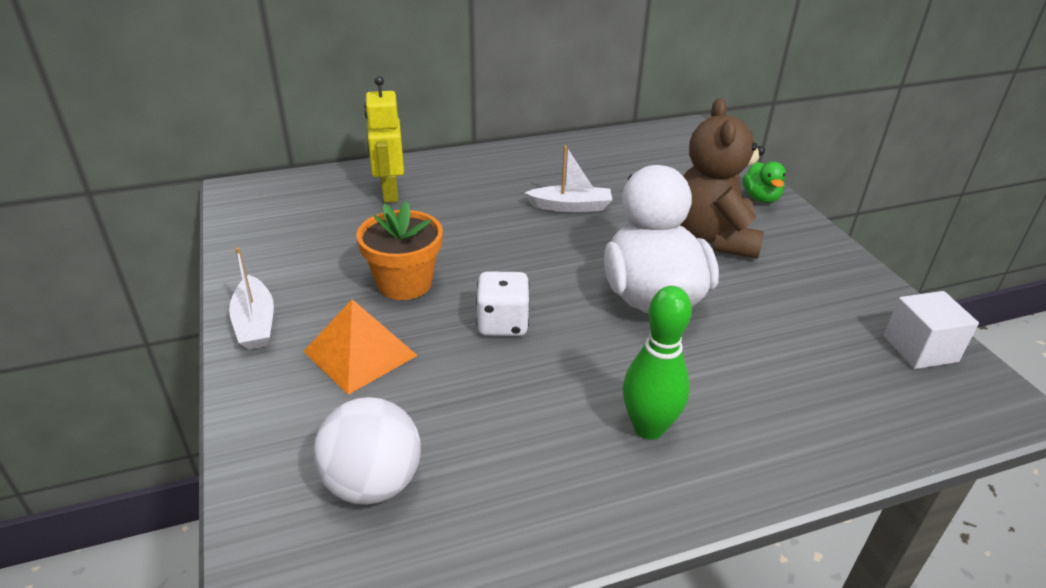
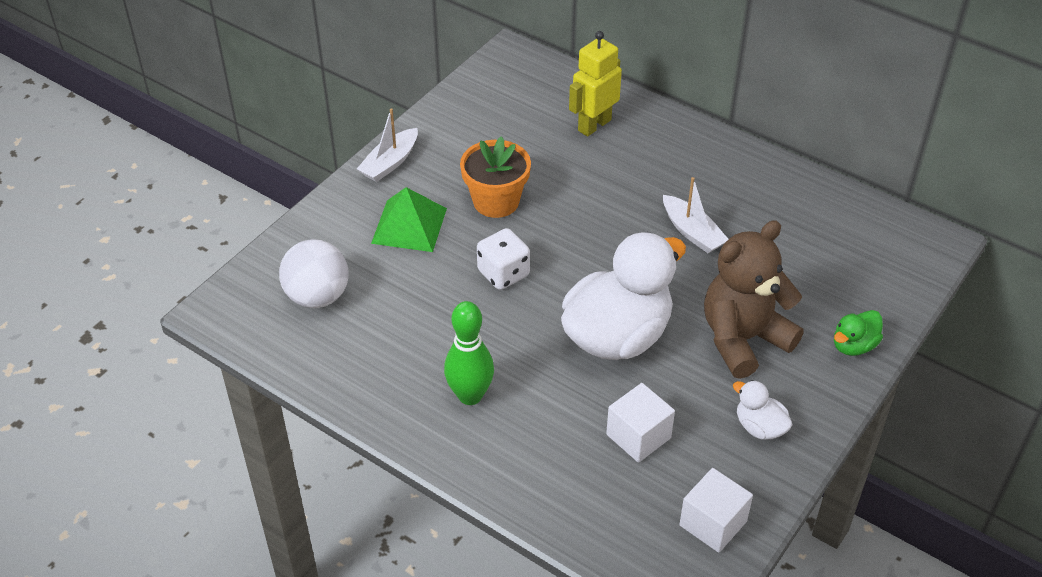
camera: 55 degrees right, 10 degrees up
orange pyramid [303,299,418,395] -> green pyramid [371,187,447,252]
none -> white cube [606,383,675,463]
none -> white duck [733,380,793,440]

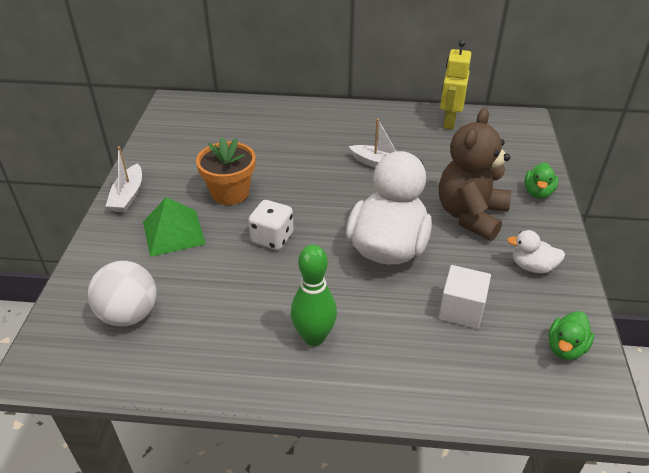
camera: 30 degrees left, 5 degrees down
yellow robot [569,31,622,137] -> yellow robot moved to [440,40,471,130]
white cube [679,468,753,553] -> green duck [549,311,594,360]

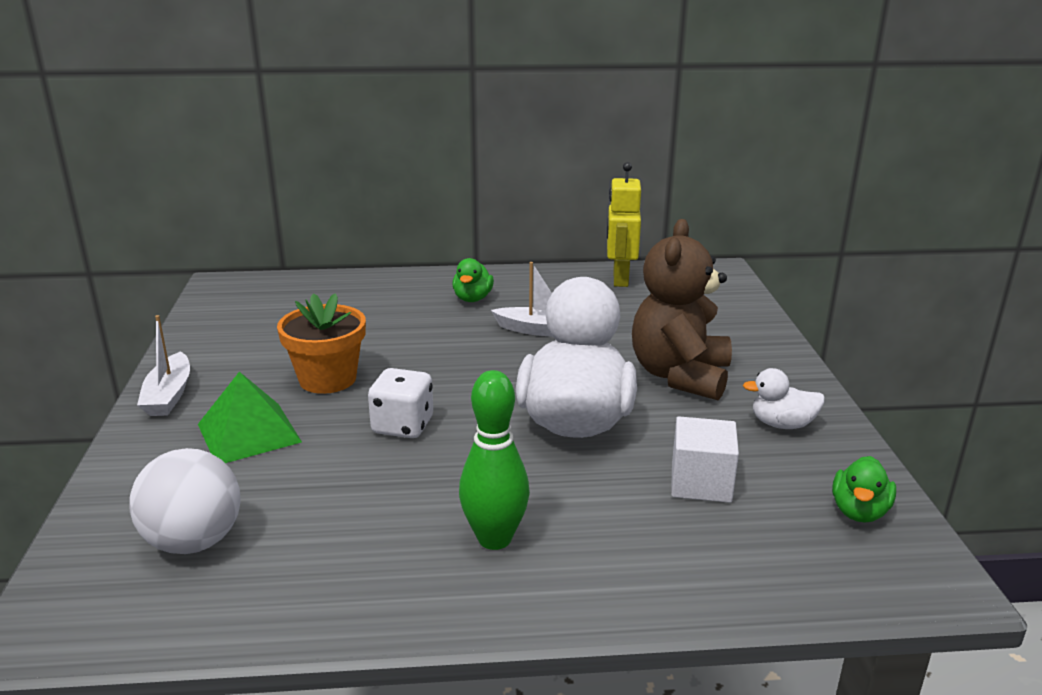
camera: 10 degrees left, 15 degrees down
green duck [525,163,558,199] -> green duck moved to [452,258,494,302]

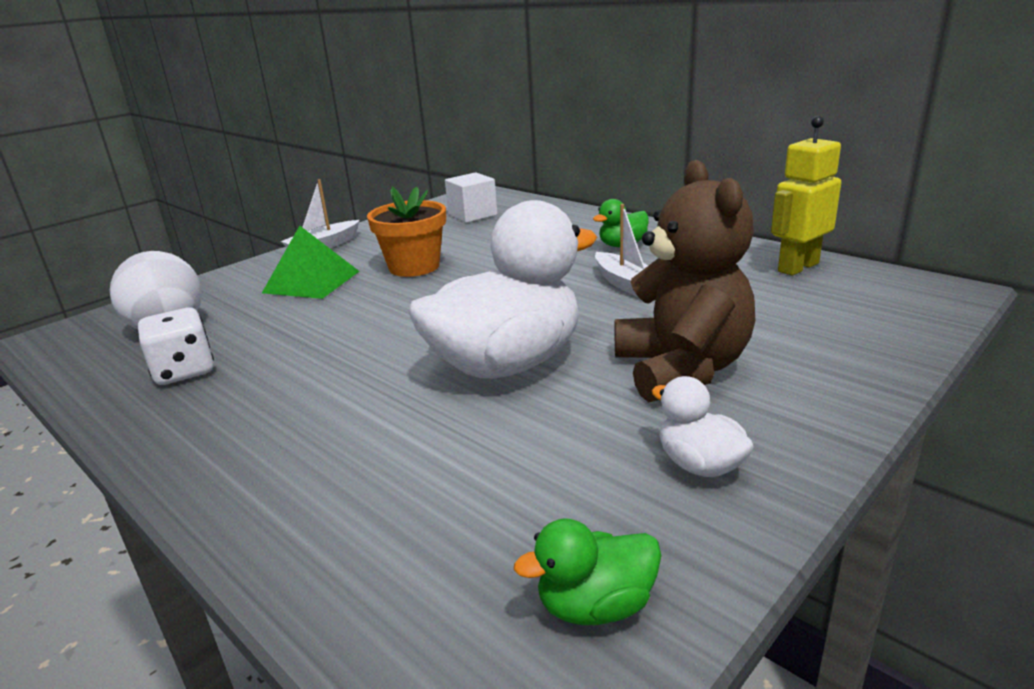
camera: 50 degrees right, 0 degrees up
white dice [368,368,433,438] -> white dice moved to [137,307,214,385]
green bowling pin [459,370,530,550] -> none
brown teddy bear [632,219,732,400] -> brown teddy bear turned 105 degrees clockwise [615,160,755,402]
white cube [671,416,739,503] -> white cube moved to [445,172,497,223]

